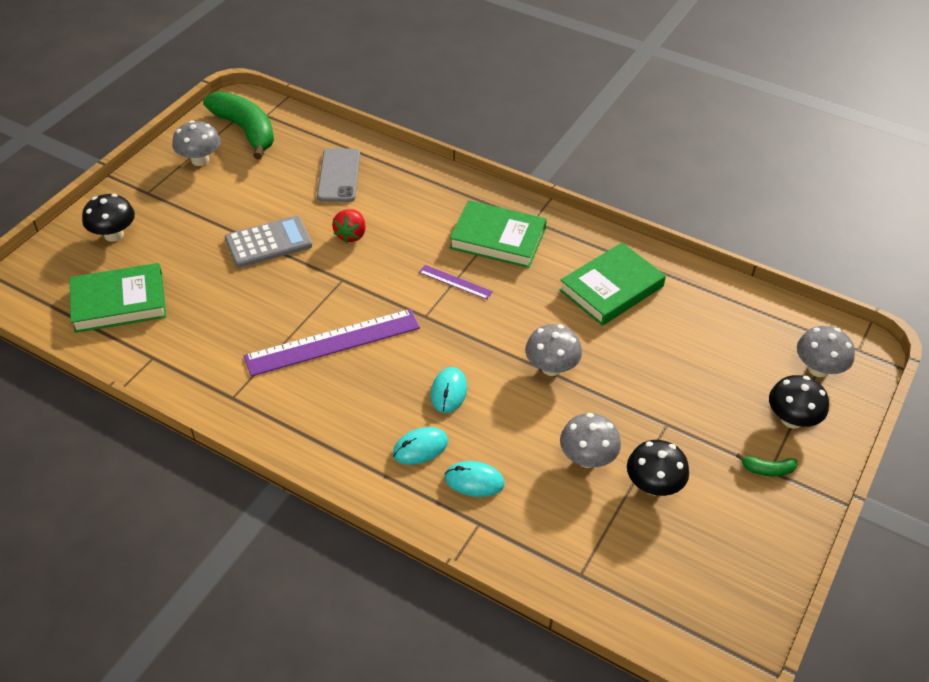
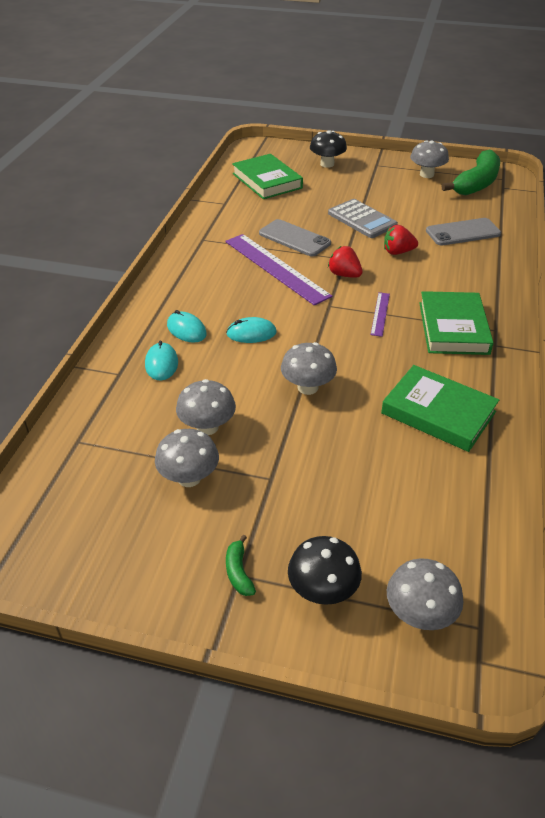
camera: 75 degrees right, 5 degrees down
black mushroom [627,440,689,496] -> grey mushroom [155,429,219,487]
none -> grey phone [259,219,331,256]
none -> red strawberry [328,246,363,278]

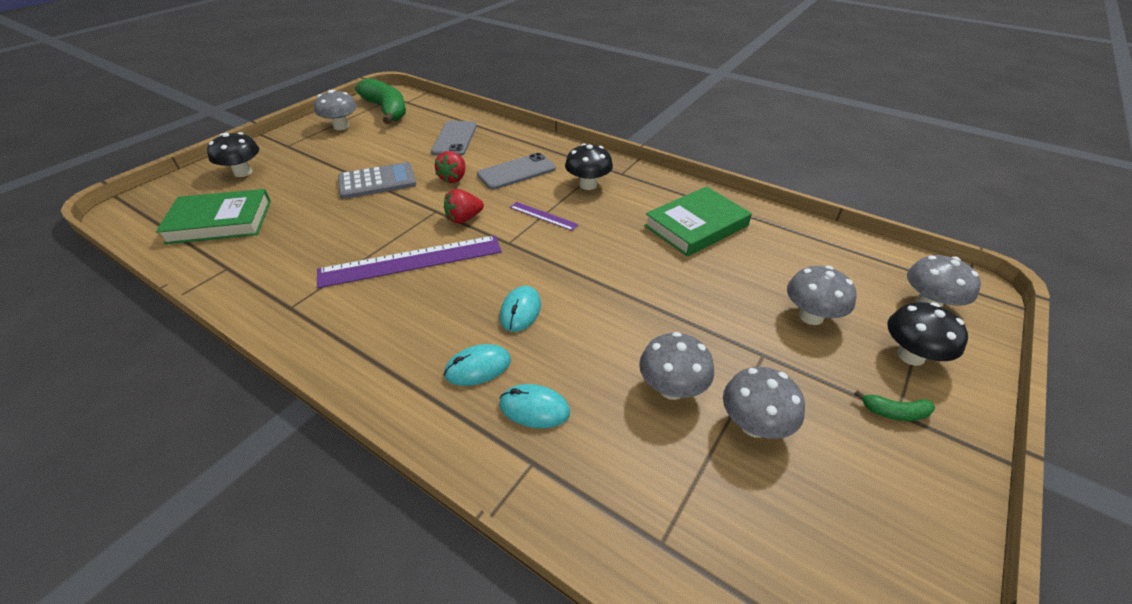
camera: 70 degrees left, 0 degrees up
grey phone [259,219,331,256] -> grey phone moved to [477,153,556,190]
grey mushroom [281,342,337,395] -> grey mushroom moved to [787,266,857,325]
green book [419,291,494,355] -> black mushroom [565,143,613,190]

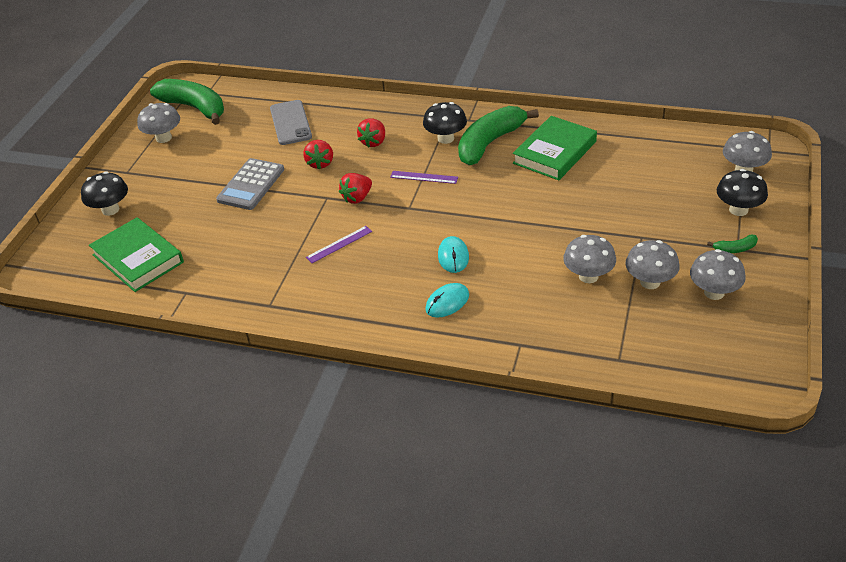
camera: 15 degrees left, 0 degrees up
green book [156,189,271,244] -> green book turned 75 degrees clockwise [89,217,184,292]
purple ruler [317,235,502,288] -> purple ruler [306,226,372,263], size x0.47
grey calculator [338,162,416,199] -> grey calculator turned 150 degrees clockwise [216,158,284,210]
grey phone [477,153,556,190] -> red strawberry [357,119,385,148]
turquoise mouse [499,384,570,428] -> none
grey mushroom [787,266,857,325] -> grey mushroom moved to [690,249,745,300]
none -> green banana [458,106,539,165]

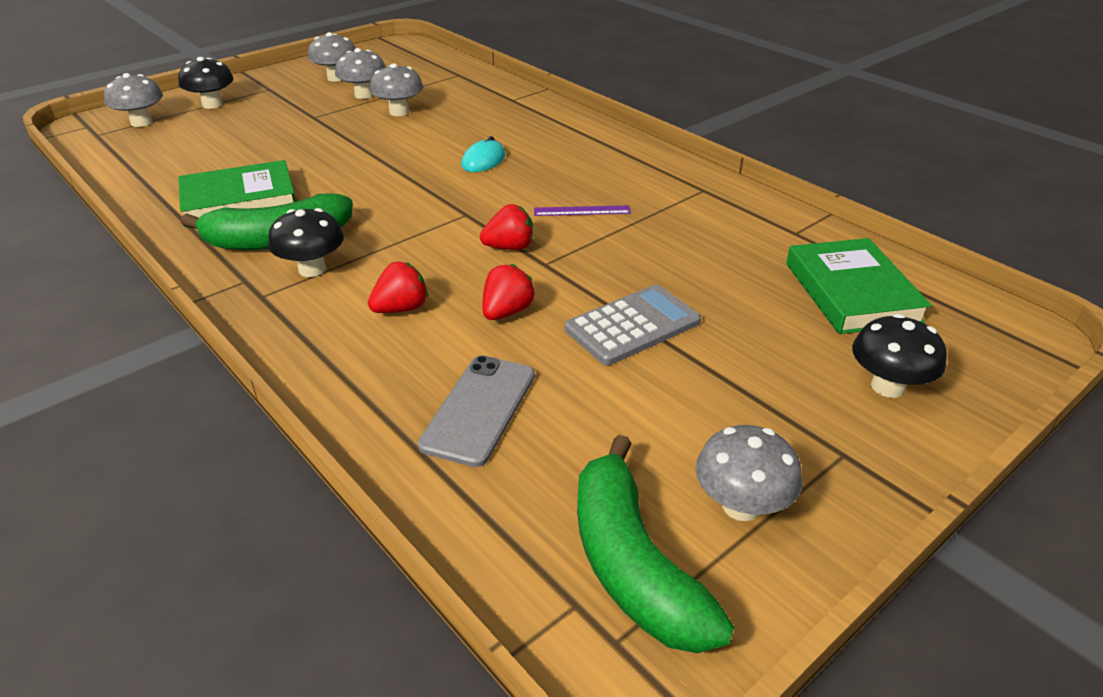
camera: 150 degrees left, 5 degrees down
purple ruler [390,171,458,184] -> none
turquoise mouse [425,283,469,318] -> none
green banana [707,234,758,253] -> none

